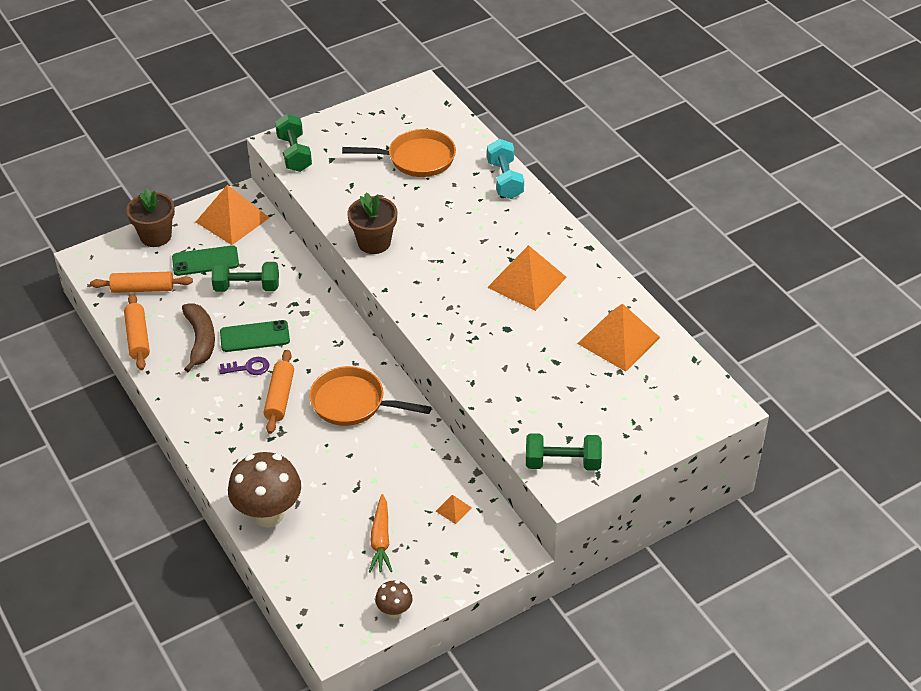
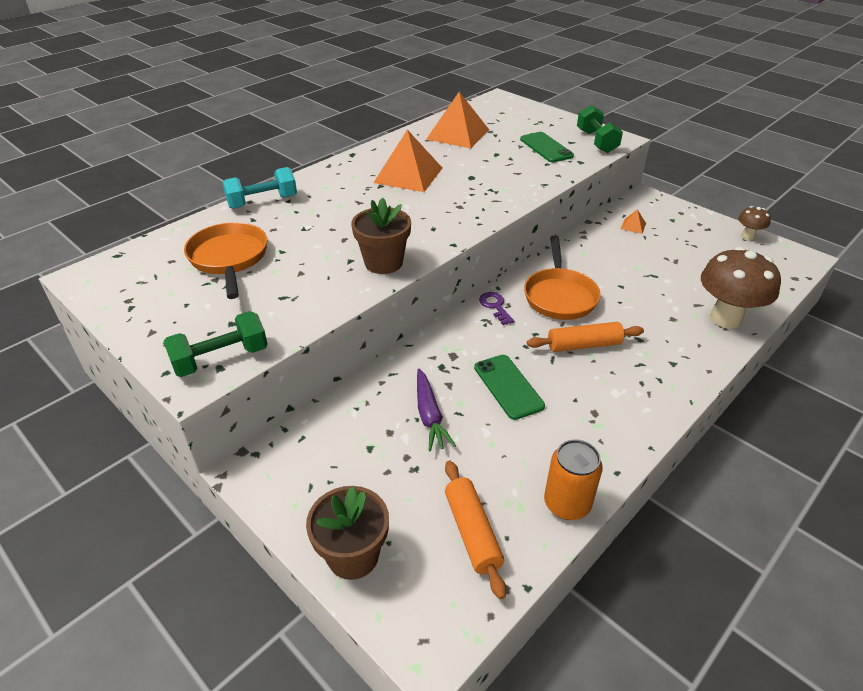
camera: 105 degrees left, 5 degrees down
orange rolling pin [124,294,150,370] -> orange can [544,439,603,520]
green phone [172,245,239,276] -> green phone moved to [520,132,574,162]
brown banana [182,303,215,372] -> none
orange pyramid [196,185,270,245] -> none
green dumbbell [212,262,279,292] -> purple carrot [417,369,456,451]
purple key [219,357,269,375] -> purple key moved to [479,292,515,325]
orange carrot [369,494,392,573] -> none

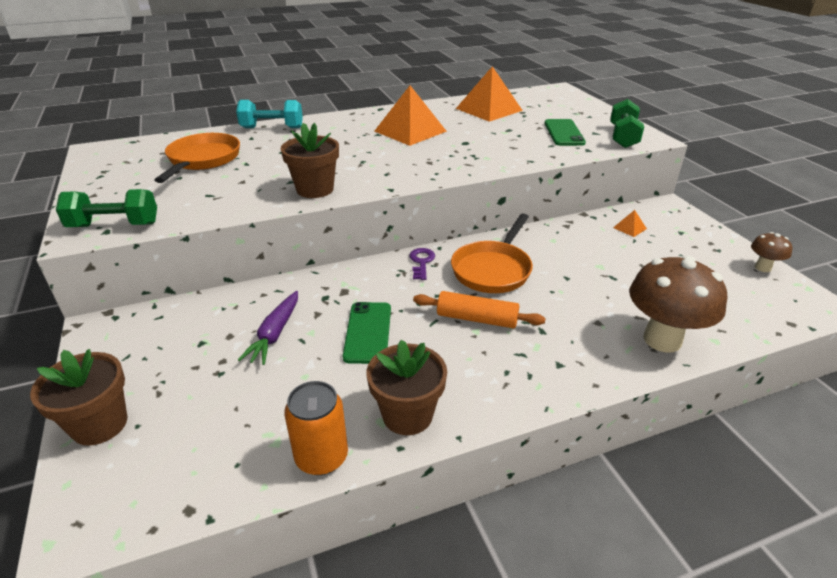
camera: 25 degrees right, 5 degrees down
orange rolling pin [445,461,506,599] -> none
none -> brown flower pot [367,340,447,435]

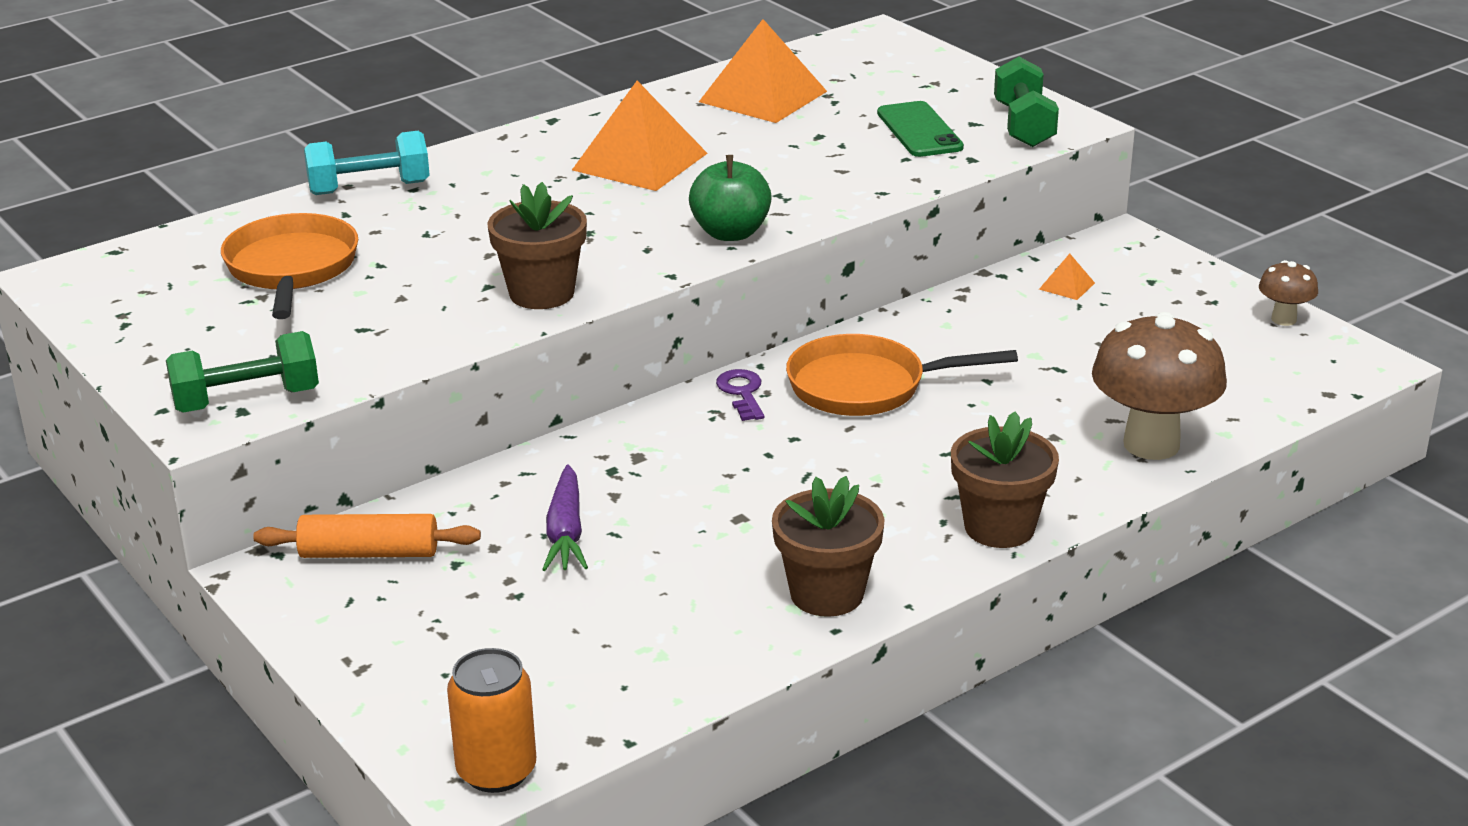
camera: 15 degrees left, 5 degrees down
brown flower pot [30,349,127,446] -> brown flower pot moved to [951,411,1059,548]
orange can [284,381,348,475] -> orange can moved to [447,648,536,793]
green phone [343,302,391,364] -> none
orange rolling pin [413,291,546,328] -> orange rolling pin moved to [253,514,481,558]
orange pan [451,213,533,293] -> orange pan turned 75 degrees clockwise [786,334,1018,416]
none -> green apple [689,155,772,241]

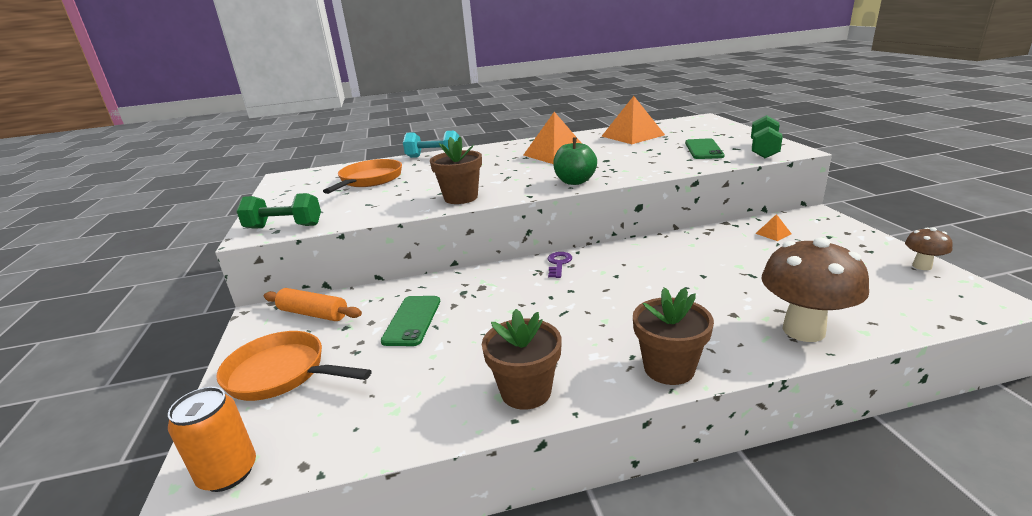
camera: 25 degrees right, 5 degrees down
purple carrot [542,465,588,571] -> green phone [381,296,440,346]
orange pan [786,334,1018,416] -> orange pan moved to [216,331,372,401]

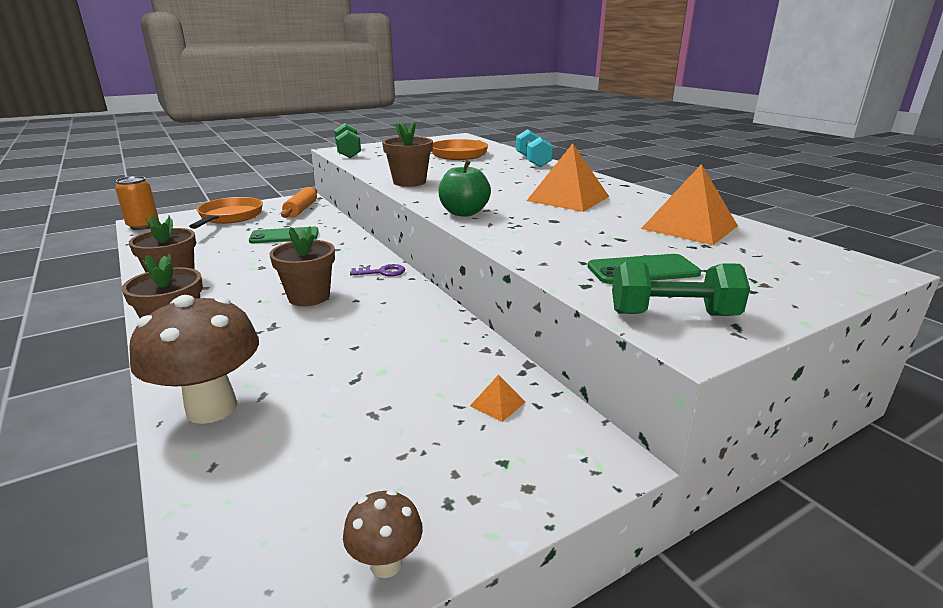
camera: 70 degrees right, 0 degrees up
none -> brown flower pot [269,226,335,306]

